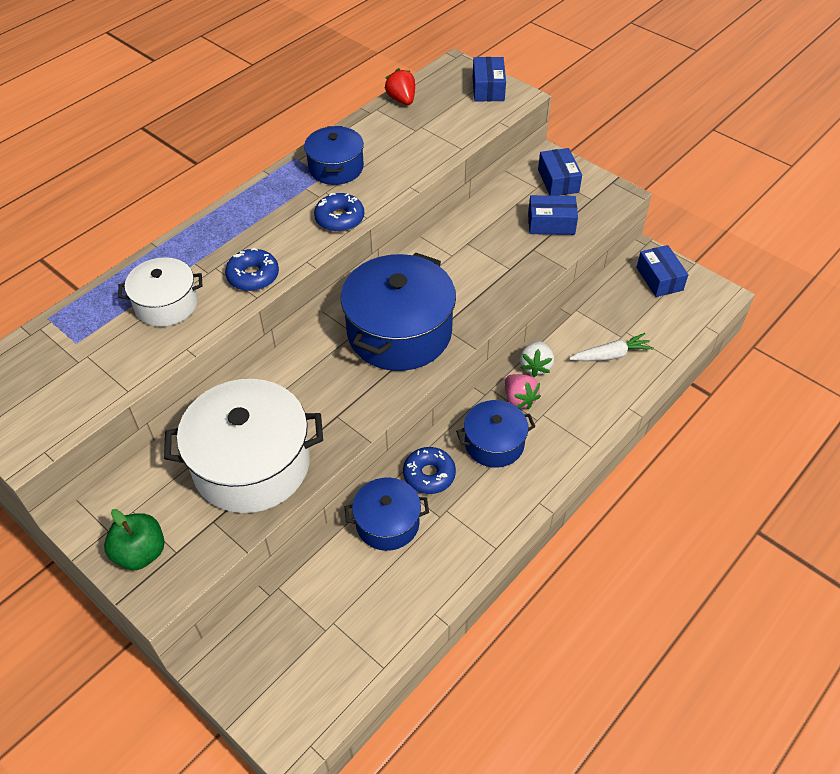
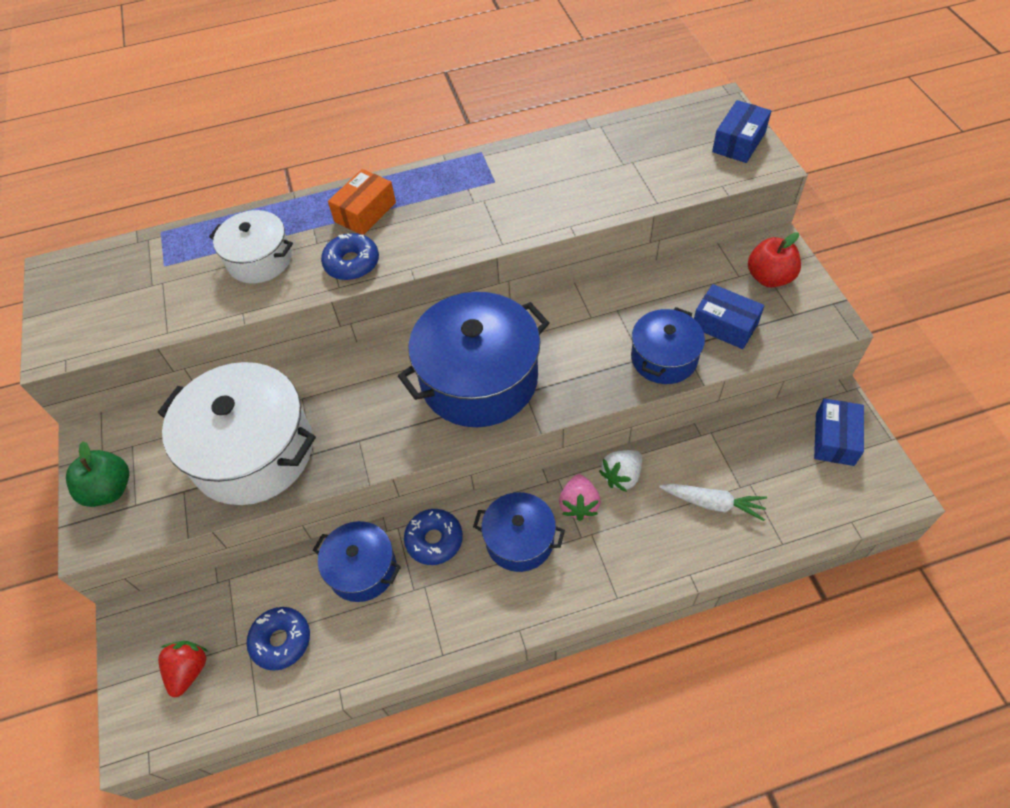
camera: 35 degrees right, 5 degrees up
blue pot [304,126,364,185] -> blue pot moved to [631,307,705,384]
blue donut [314,193,364,232] -> blue donut moved to [246,607,310,670]
red strawberry [384,68,415,105] -> red strawberry moved to [158,641,207,697]
blue box [538,148,582,196] -> red apple [748,232,801,288]
none -> orange box [328,169,396,235]

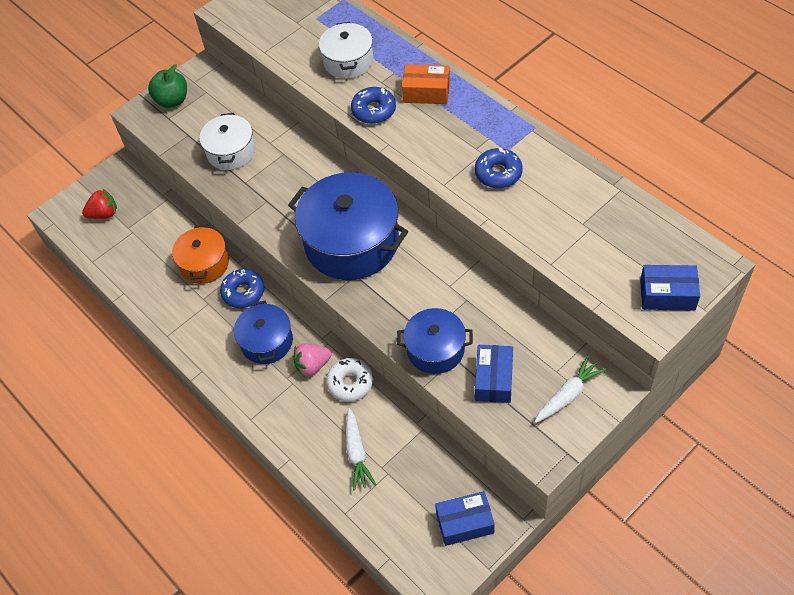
camera: 65 degrees right, 0 degrees up
white pot [158,362,316,505] -> white pot [200,113,256,170], size x0.56
blue donut [246,607,310,670] -> blue donut moved to [475,148,523,188]
blue pot [313,521,401,602] -> orange pot [172,225,229,284]
white strawberry [599,450,642,492] -> white donut [326,358,373,402]
red apple [748,232,801,288] -> white carrot [534,355,606,423]

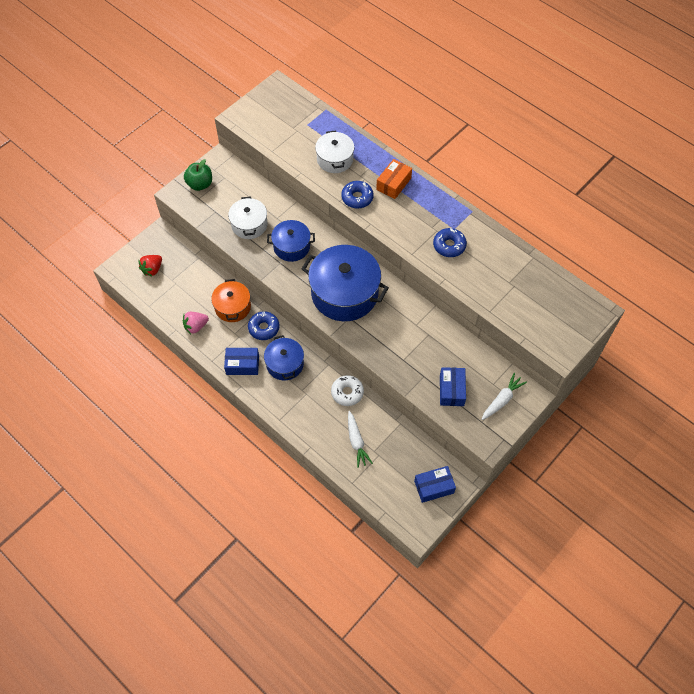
camera: 10 degrees left, 5 degrees up
red strawberry [82,188,117,219] -> red strawberry turned 150 degrees clockwise [138,255,162,277]
pink strawberry [293,343,331,377] -> pink strawberry moved to [183,312,209,334]
blue pot [397,308,473,374] -> blue pot moved to [267,220,315,262]
orange box [402,64,450,104] -> orange box turned 60 degrees counterclockwise [376,159,412,199]
blue box [640,265,700,311] -> blue box moved to [224,348,259,375]

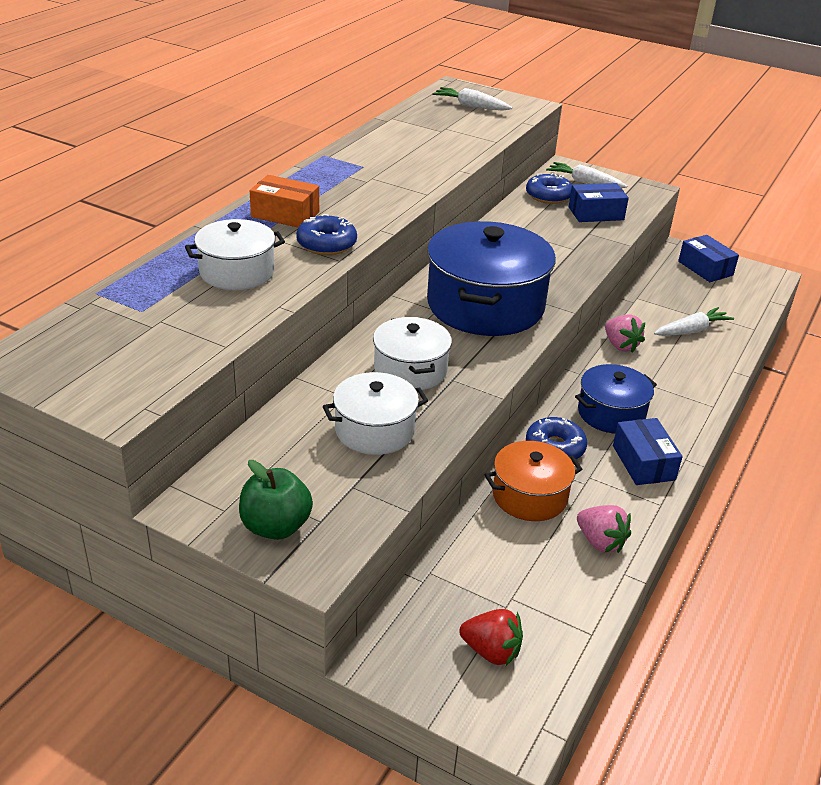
camera: 105 degrees left, 25 degrees down
blue pot [267,220,315,262] -> white pot [373,317,452,390]
white donut [331,375,364,406] -> pink strawberry [605,314,645,352]
blue donut [433,228,467,257] -> blue donut moved to [526,173,572,204]
none -> white carrot [432,87,512,111]

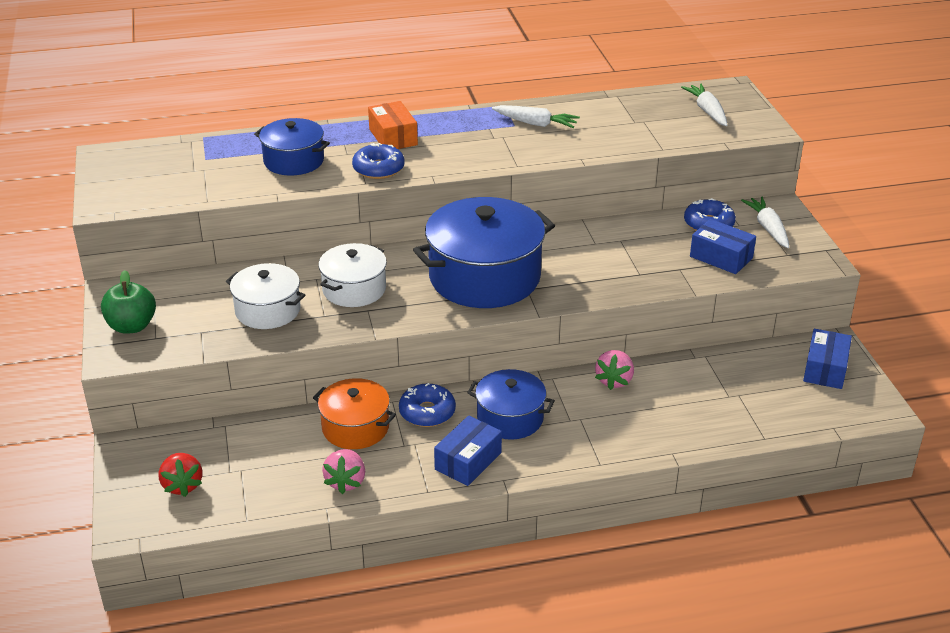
camera: 50 degrees right, 0 degrees up
white pot [185,219,285,290] -> blue pot [254,118,330,176]
white carrot [654,307,734,336] -> white carrot moved to [492,105,580,128]

